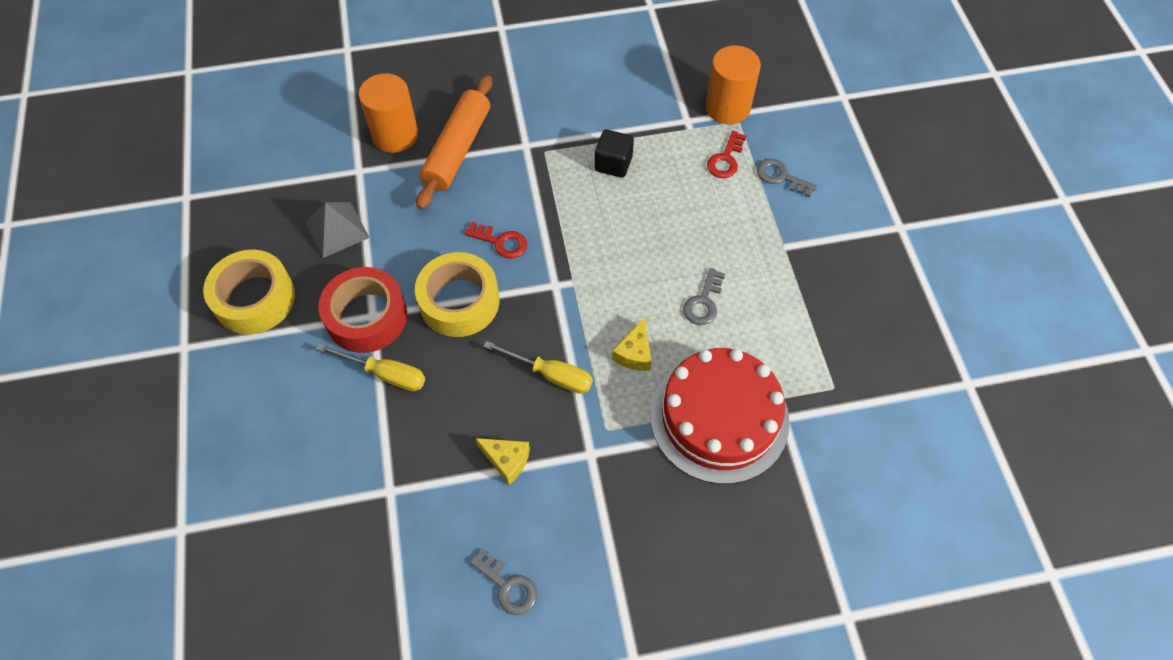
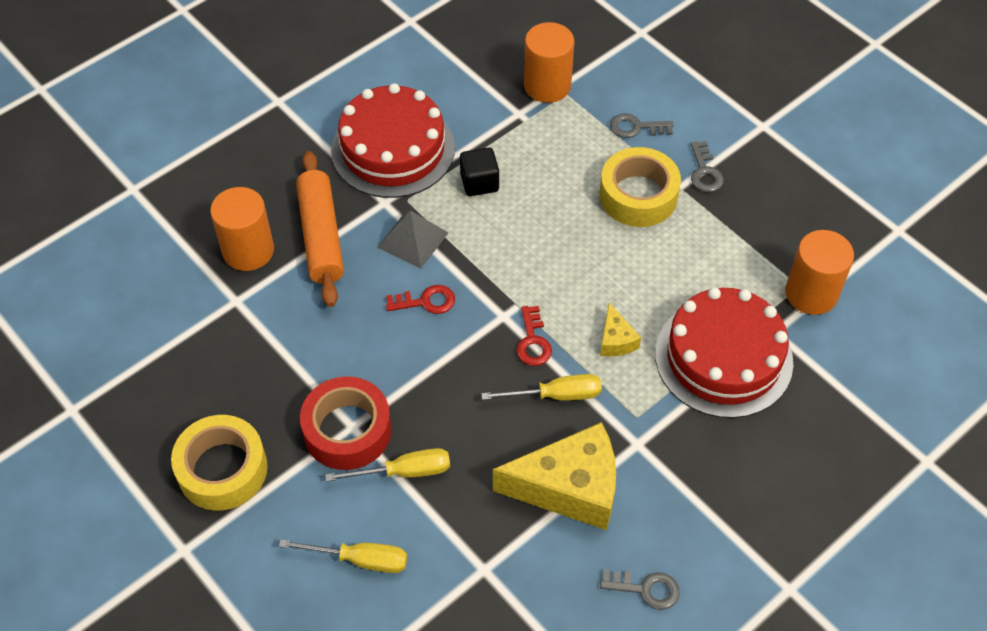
camera: 30 degrees left, 5 degrees down
grey pyramid [305,202,370,258] -> grey pyramid moved to [378,210,448,269]
yellow tape [415,252,499,337] -> yellow tape moved to [600,147,681,227]
yellow cheese [475,438,530,485] -> yellow cheese [493,422,616,530], size x2.19
grey key [683,268,725,325] -> grey key moved to [691,141,724,192]
red key [707,131,746,178] -> red key moved to [516,306,552,366]
none -> yellow screwdriver [279,539,407,573]
none -> red cake [331,83,455,198]
none -> orange cylinder [785,230,854,315]

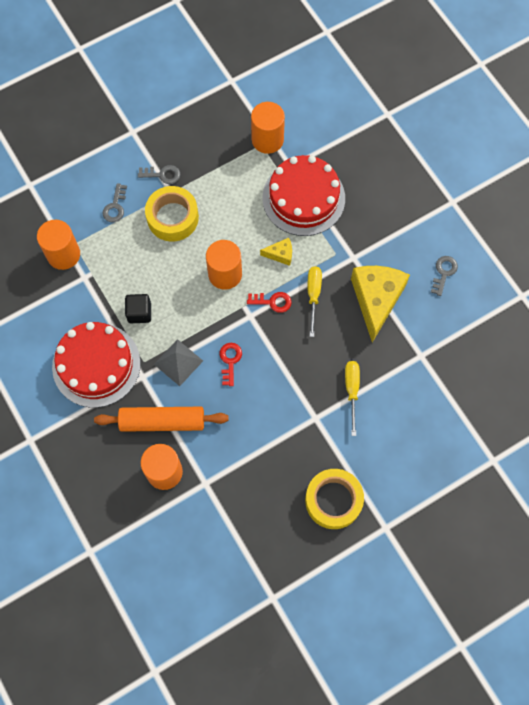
camera: 80 degrees left, 15 degrees up
yellow screwdriver [279,539,407,573] -> none
red tape [300,376,392,470] -> none
none -> orange cylinder [206,240,242,290]

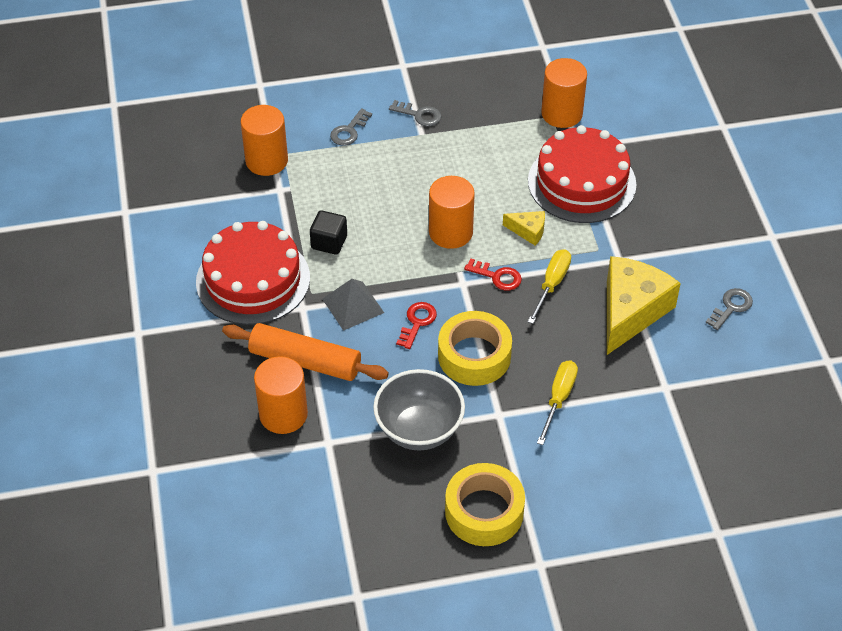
camera: 20 degrees right, 20 degrees down
yellow tape [145,186,199,241] -> yellow tape moved to [438,311,512,386]
none -> grey bowl [373,369,465,451]

